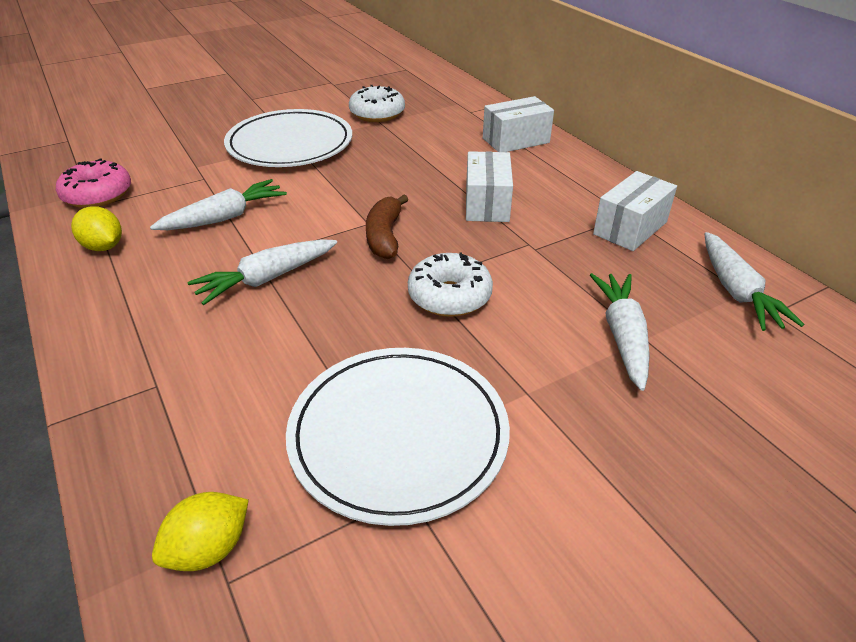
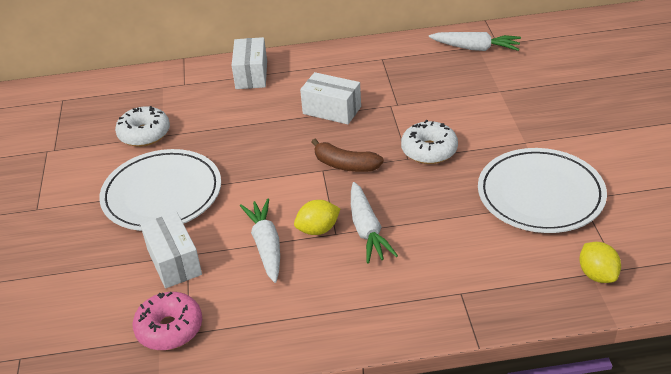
camera: 65 degrees left, 0 degrees up
yellow lemon [71,206,122,251] -> yellow lemon moved to [294,200,341,235]
white carrot [590,273,650,391] -> none
white box [593,171,677,251] -> white box moved to [140,212,202,288]

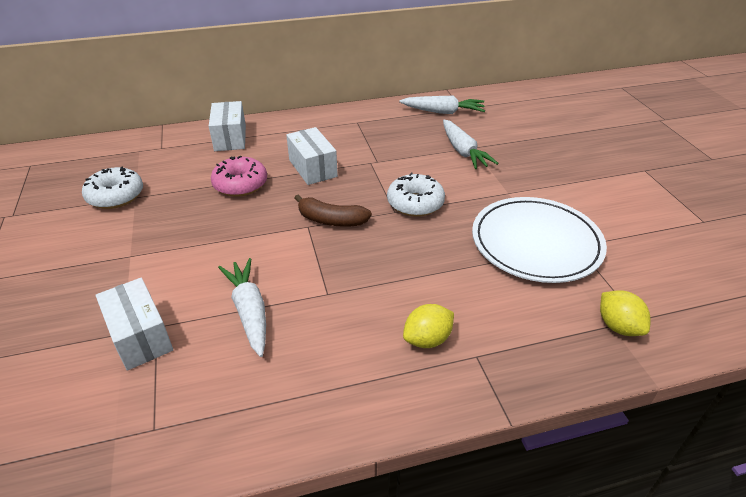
camera: 10 degrees left, 0 degrees up
white plate [99,149,221,231] -> none
pink donut [133,292,202,350] -> pink donut moved to [211,155,267,197]
yellow lemon [294,200,341,235] -> yellow lemon moved to [403,304,454,348]
white box [300,72,361,124] -> white box turned 45 degrees clockwise [286,127,338,185]
white carrot [351,182,398,264] -> white carrot moved to [443,120,499,169]

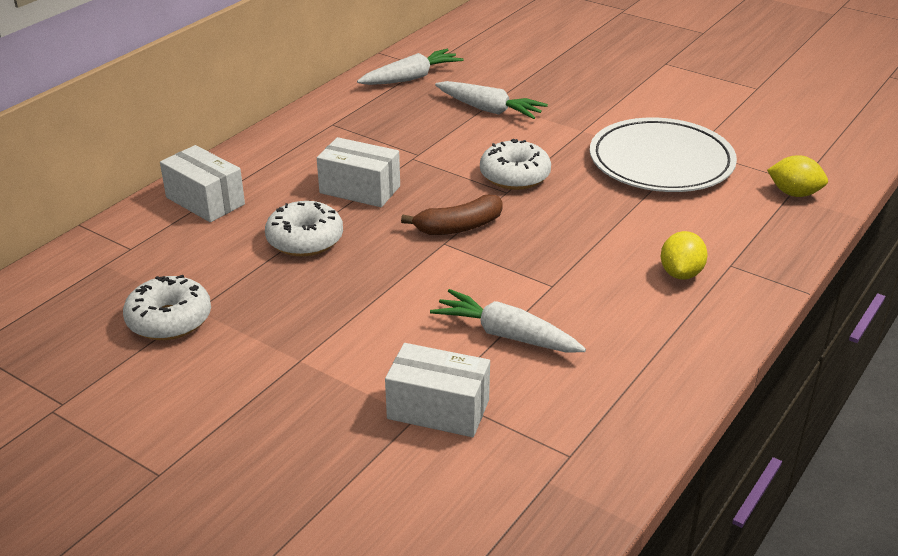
camera: 40 degrees left, 5 degrees down
pink donut [211,155,267,197] -> white donut [265,201,343,257]

